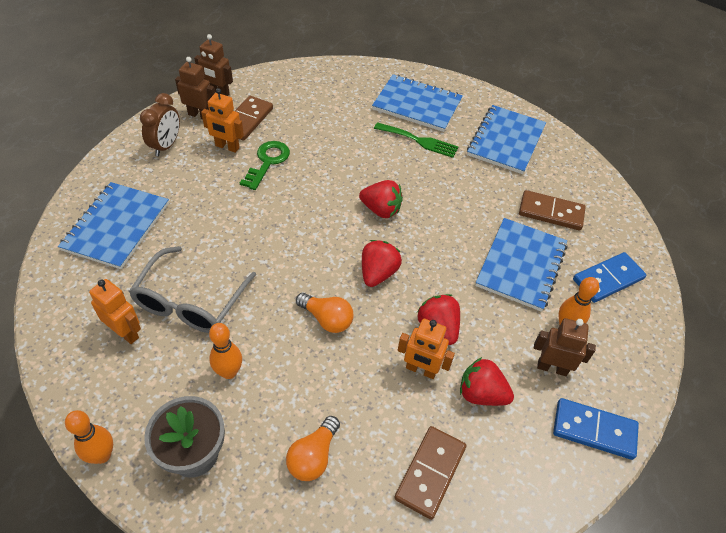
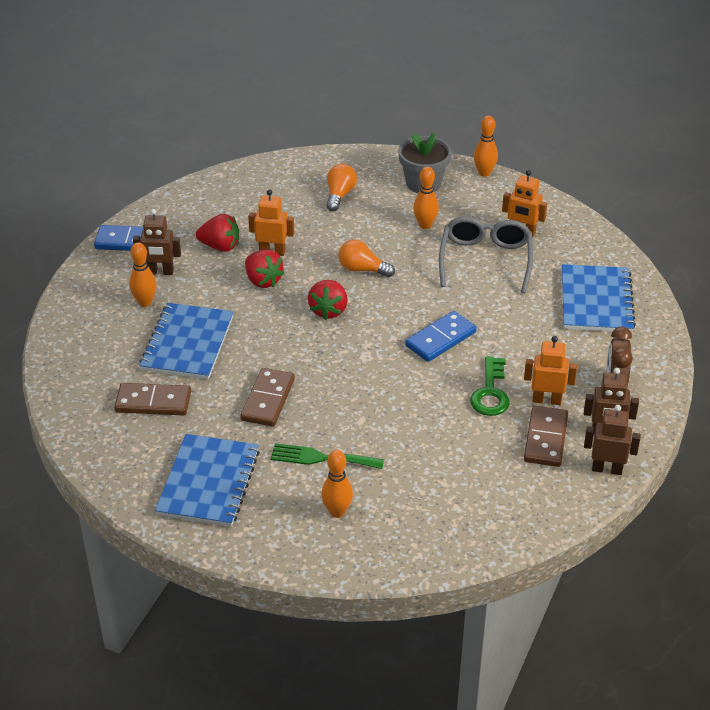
camera: 170 degrees right, 10 degrees down
red strawberry [359,180,403,218] -> none
blue notebook [372,74,463,132] -> orange bowling pin [321,450,353,518]
brown domino [394,426,466,520] -> brown domino moved to [240,368,295,427]
blue domino [573,252,646,303] -> blue domino moved to [405,311,477,362]

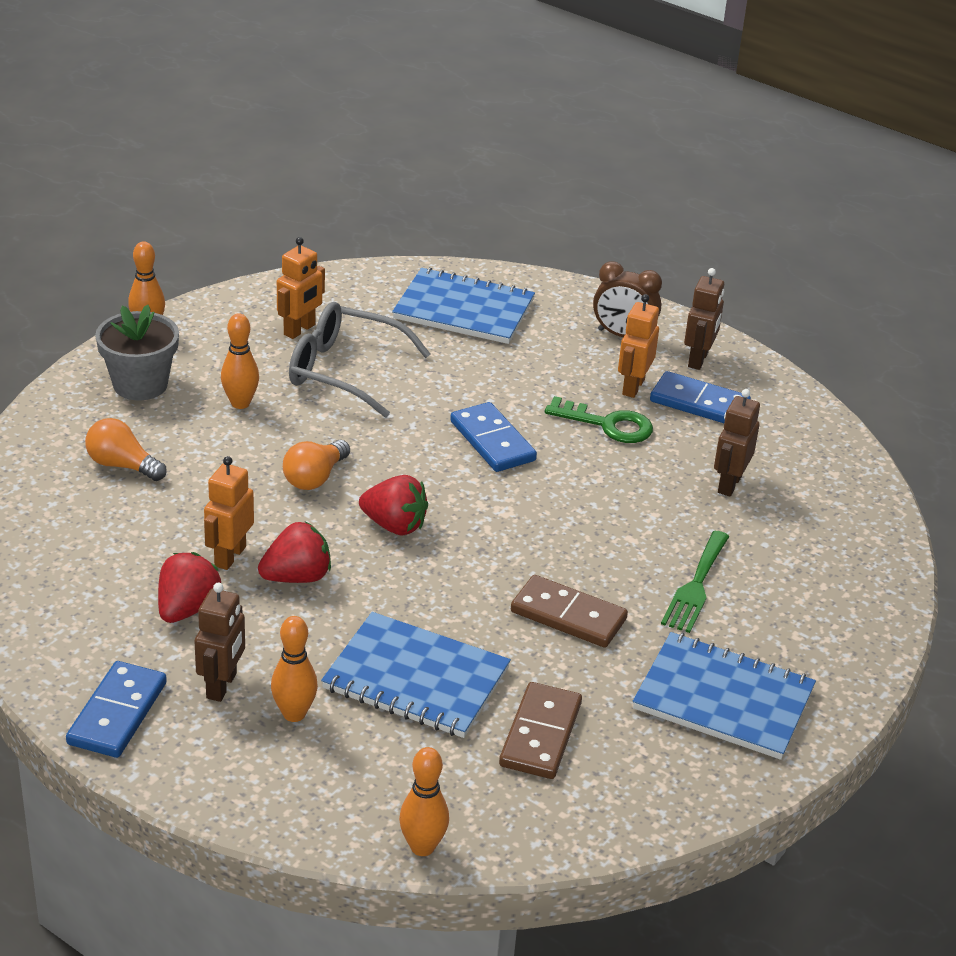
camera: 80 degrees left, 5 degrees down
orange bowling pin [321,450,353,518] -> orange bowling pin moved to [399,747,449,856]
brown domino [524,406,568,467] -> blue domino [650,371,751,423]
brown robot [584,405,641,475] -> brown robot moved to [714,389,760,496]

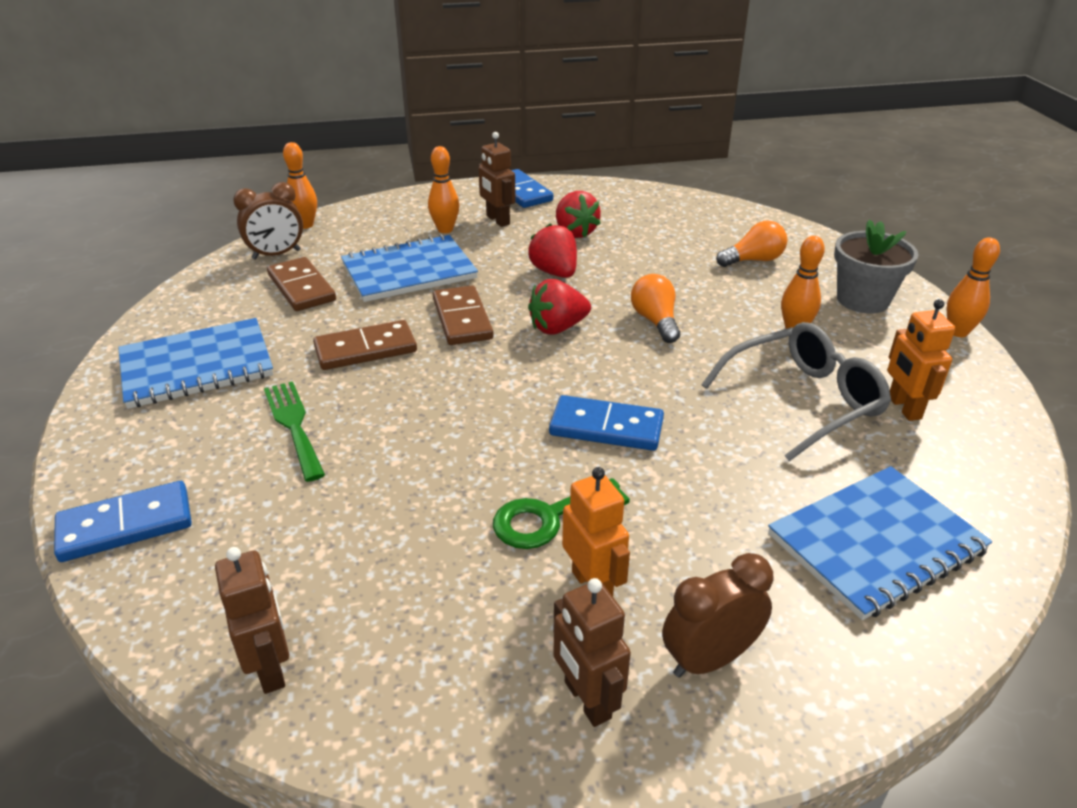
camera: 135 degrees right, 0 degrees up
orange robot [204,456,254,570] -> none
red strawberry [258,522,331,583] -> red strawberry turned 135 degrees clockwise [528,223,577,278]
blue domino [650,371,751,423] -> blue domino moved to [54,481,192,562]
brown robot [714,389,760,496] -> brown robot moved to [215,547,289,694]
none -> brown clock [233,182,303,260]
none -> brown domino [433,285,494,345]

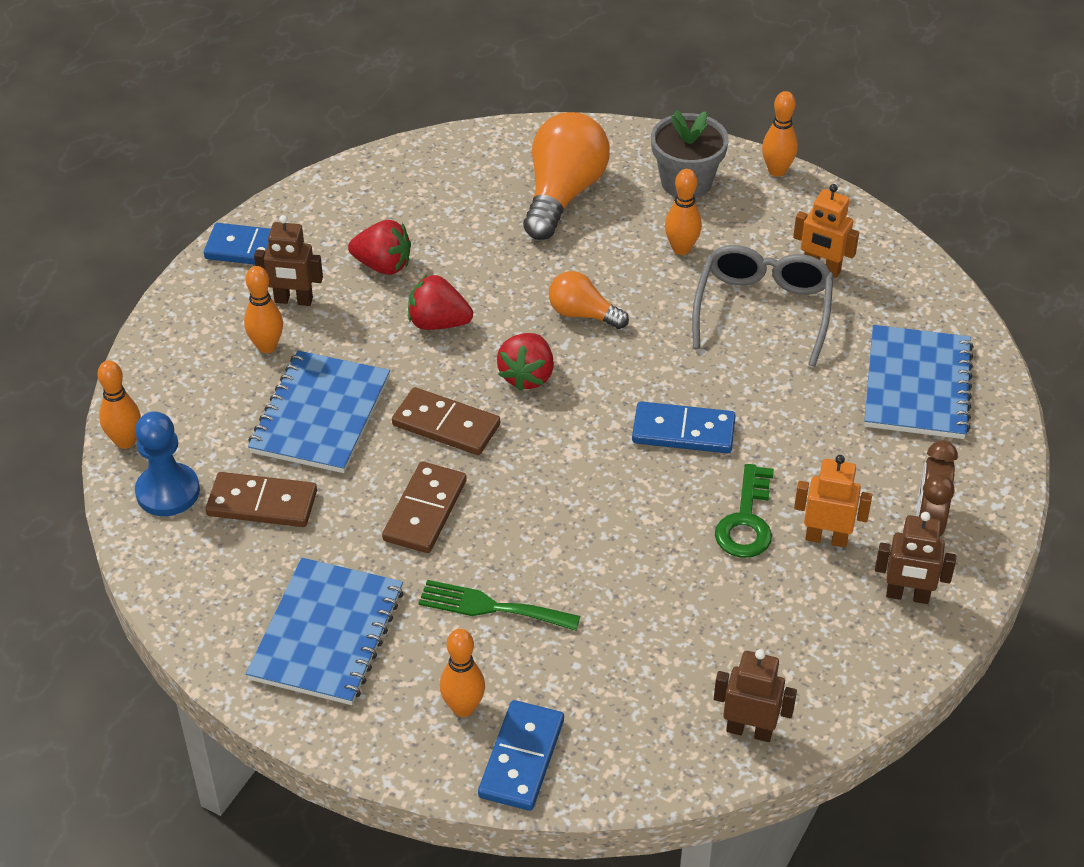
camera: 50 degrees left, 10 degrees up
brown clock [233,182,303,260] -> blue pawn [135,411,200,516]
blue domino [549,395,664,451] -> blue domino turned 45 degrees clockwise [632,401,736,453]
orange light bulb [716,221,787,267] -> orange light bulb [523,112,610,240], size x1.80
none -> orange bowling pin [440,629,485,717]

